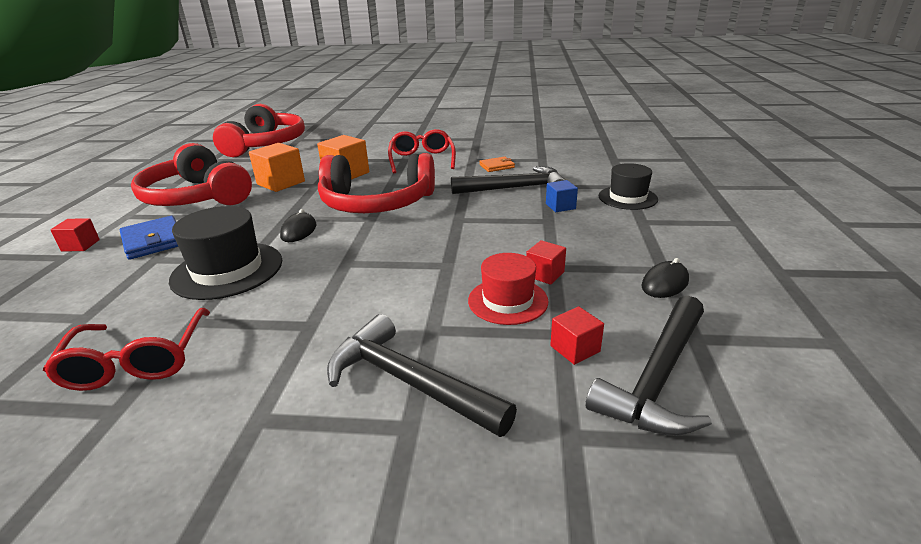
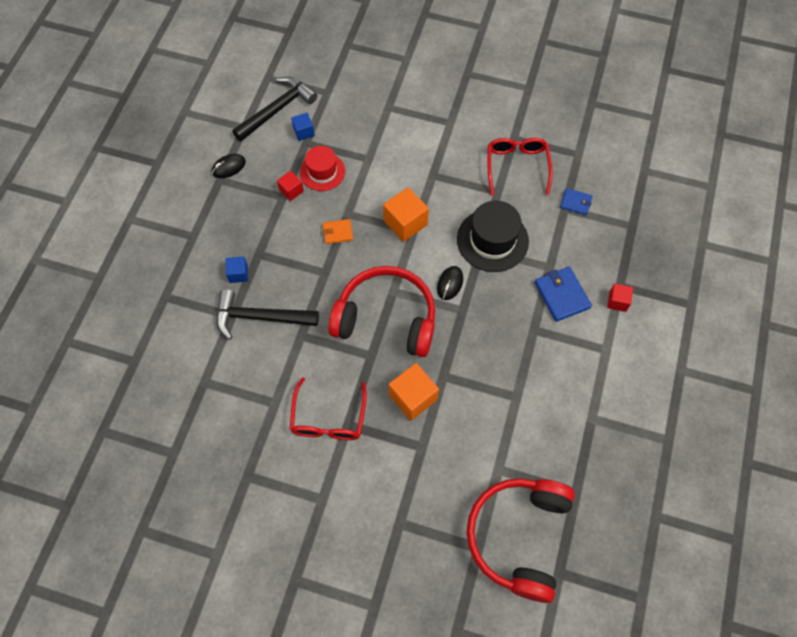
camera: 170 degrees left, 35 degrees up
red headphones [131,143,252,206] -> none
orange cube [249,143,305,192] -> orange cube moved to [383,187,429,242]
black hammer [327,314,517,437] -> none
orange wallet [479,156,515,172] -> orange wallet moved to [323,219,353,244]
red cube [550,306,604,365] -> blue cube [291,113,315,141]
black hat [599,163,658,210] -> none
none -> blue wallet [560,188,593,215]

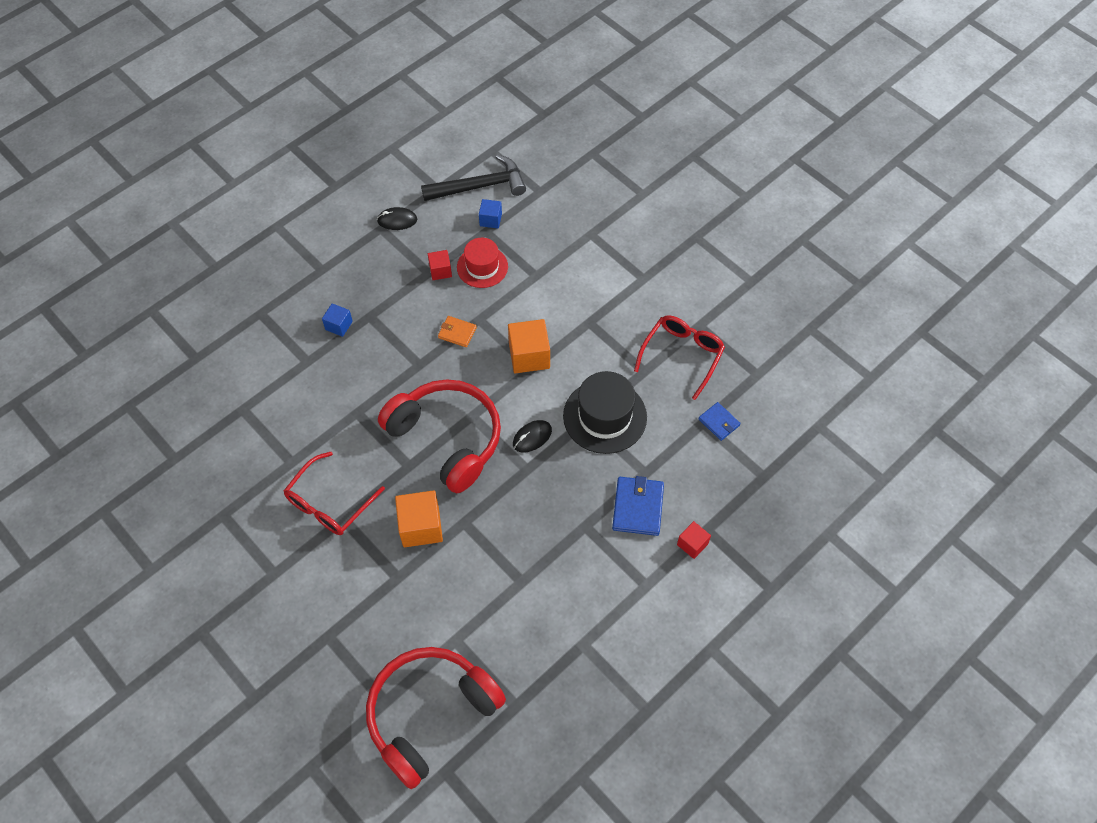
camera: 30 degrees right, 5 degrees down
black hammer [216,289,319,340] -> none

